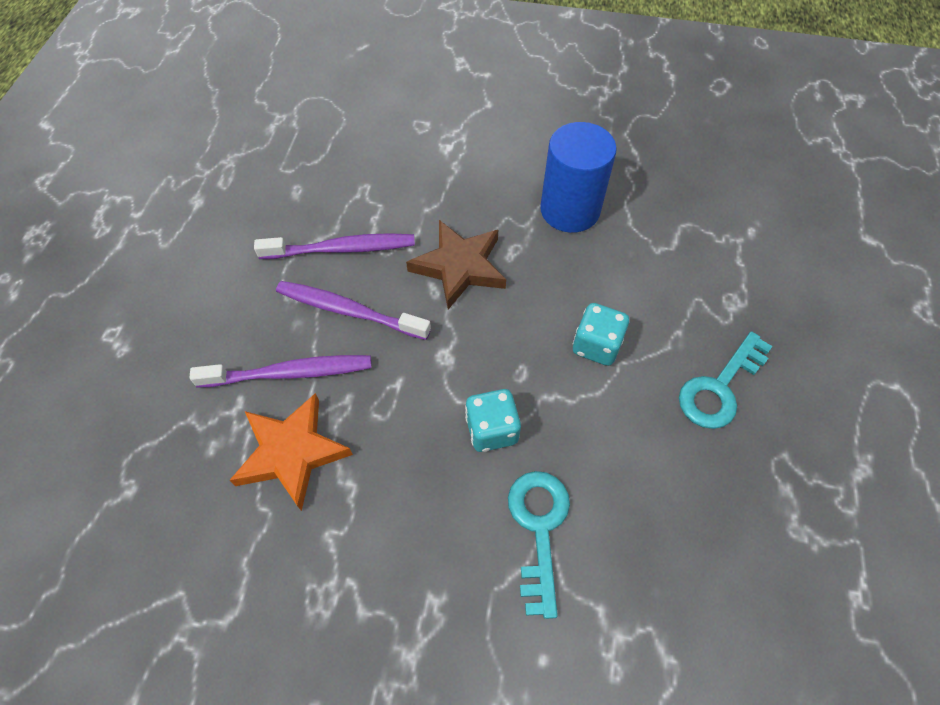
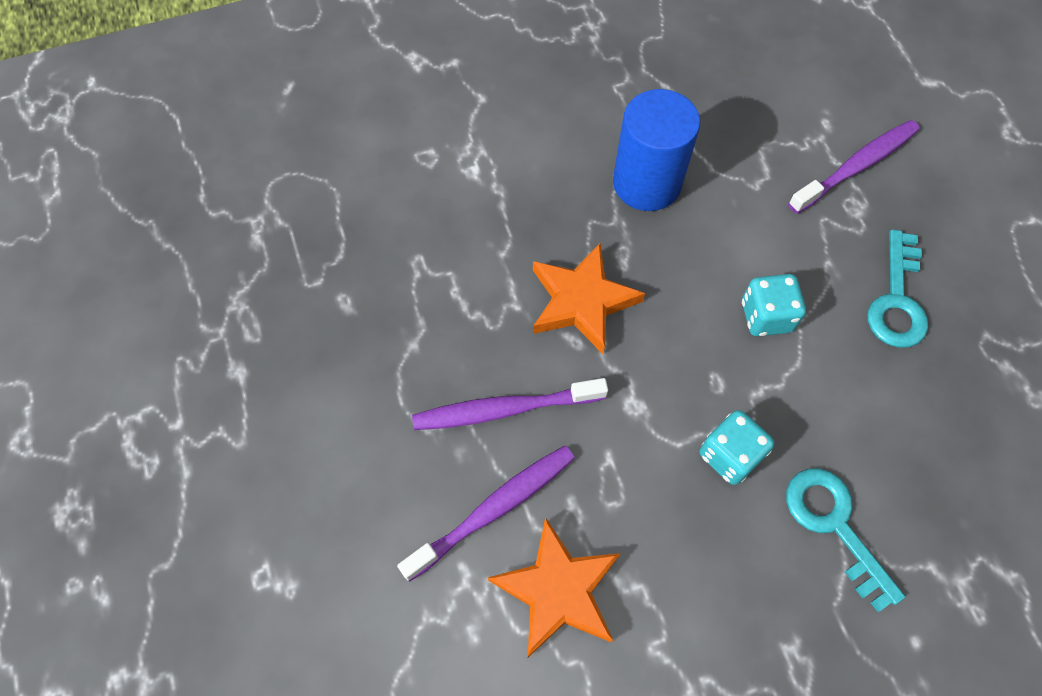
camera: 30 degrees left, 5 degrees up
purple toothbrush [254,233,415,259] -> purple toothbrush moved to [788,120,920,214]
brown star [406,220,506,309] -> orange star [533,243,645,354]

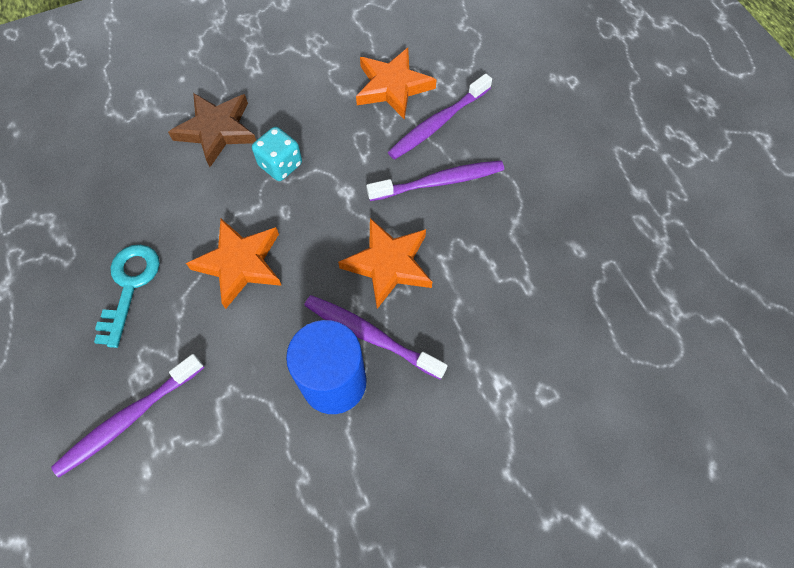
camera: 175 degrees right, 0 degrees up
turquoise dice [742,274,806,336] -> orange star [186,219,282,309]
turquoise key [786,468,905,612] -> brown star [168,93,256,167]
none -> purple toothbrush [304,295,448,379]

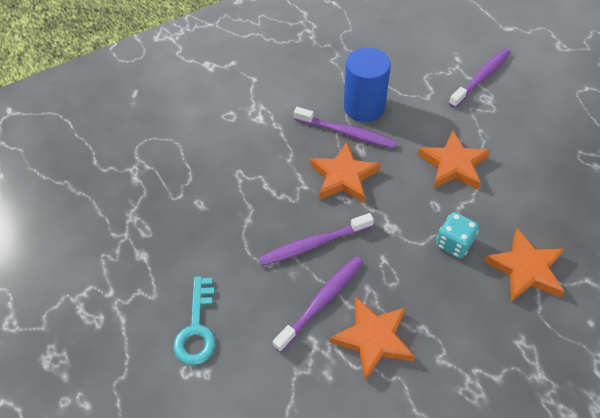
camera: 175 degrees right, 10 degrees down
turquoise key [94,245,160,348] -> turquoise key moved to [173,276,216,366]
brown star [168,93,256,167] -> orange star [484,228,565,302]

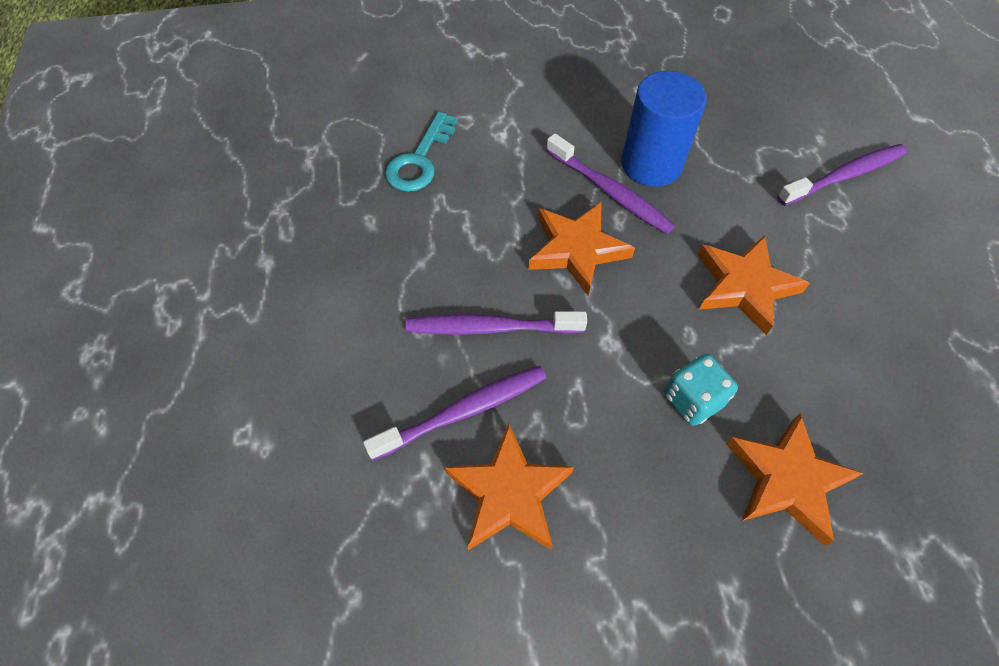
camera: 20 degrees right, 5 degrees up
turquoise key [173,276,216,366] -> turquoise key moved to [385,112,457,192]

